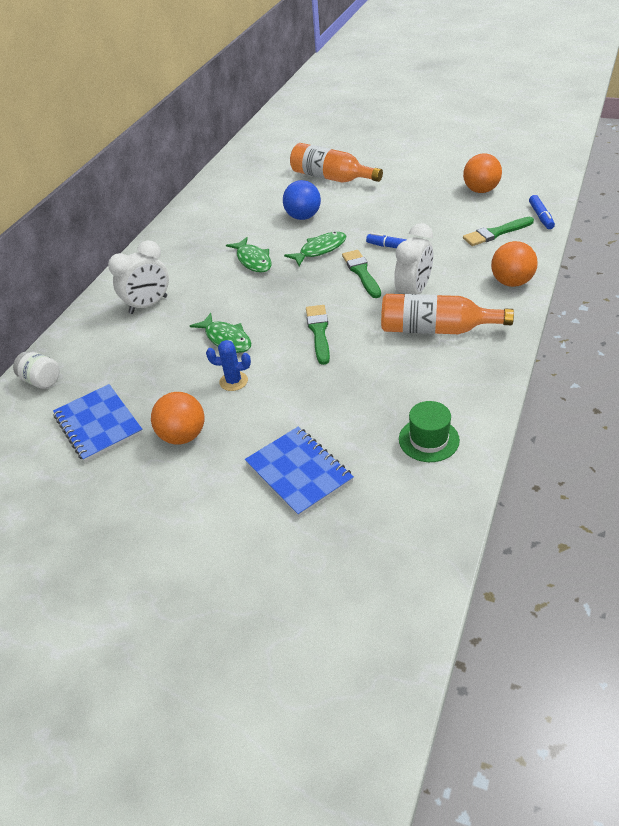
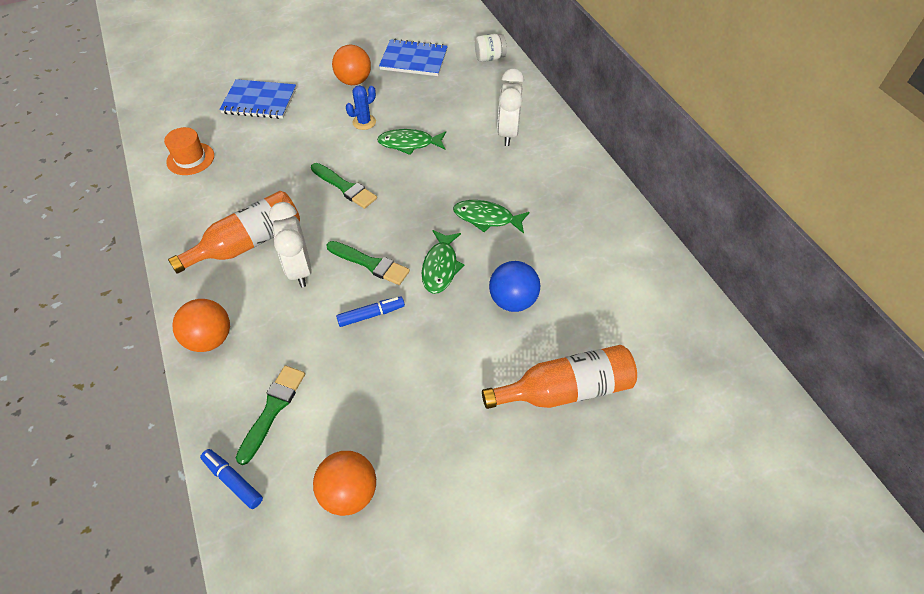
camera: 130 degrees right, 10 degrees up
green hat [399,401,460,462] -> orange hat [164,127,214,175]

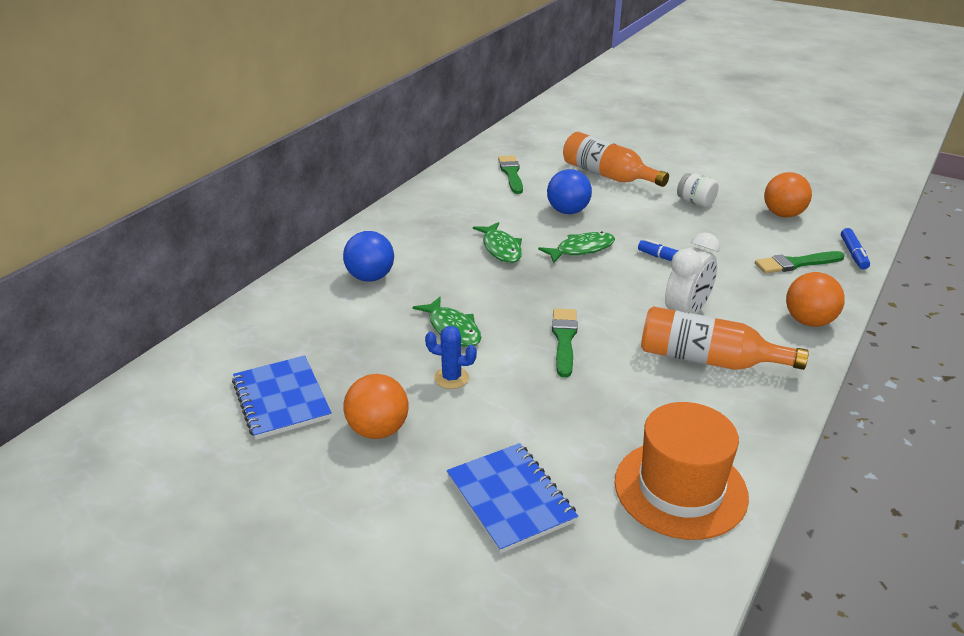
camera: 125 degrees left, 20 degrees down
orange hat [164,127,214,175] -> orange hat [615,402,749,540], size x1.72
green brush [327,241,410,285] -> green brush moved to [498,155,523,194]
white jar [475,34,507,62] -> white jar moved to [677,173,719,208]
white clock [497,68,524,146] -> blue ball [343,231,394,282]

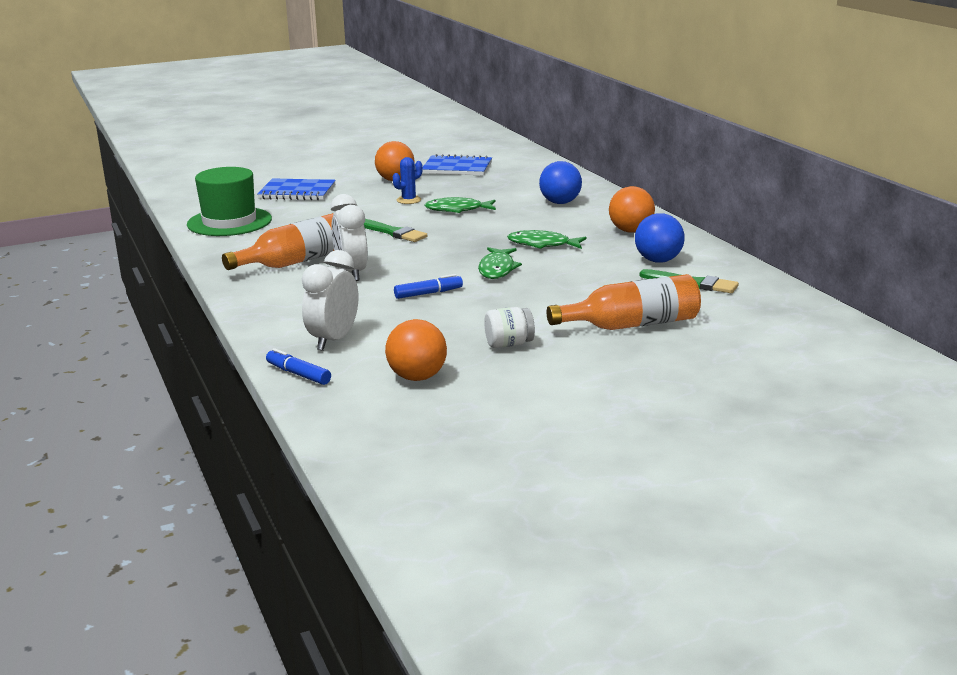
camera: 125 degrees right, 10 degrees down
blue ball [547,169,592,214] -> blue ball moved to [635,213,685,263]
orange hat [615,402,749,540] -> green hat [187,167,272,236]
green brush [755,251,845,273] -> white clock [302,250,358,351]
orange ball [786,272,845,327] -> orange ball moved to [609,186,655,233]

